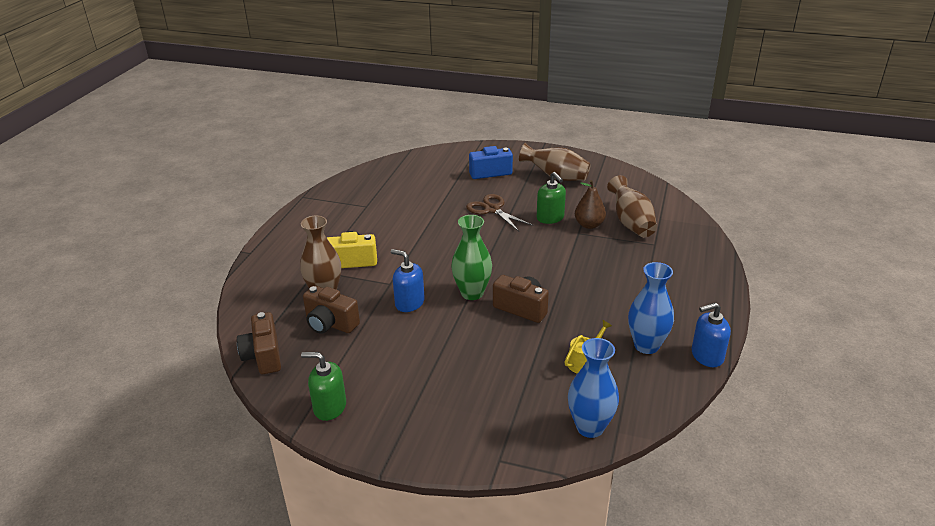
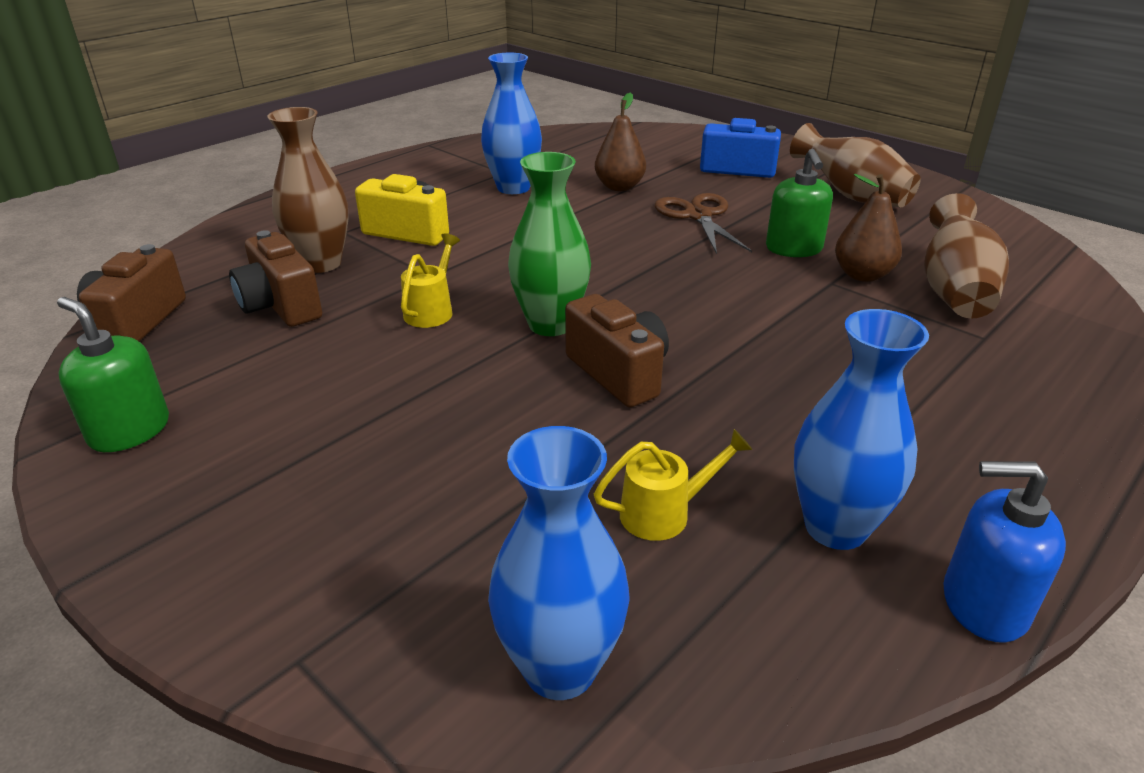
camera: 25 degrees right, 0 degrees up
blue soap dispenser [391,249,425,312] -> yellow watering can [401,233,460,328]
none -> blue vase [481,53,542,194]
none -> brown pear [595,92,646,191]

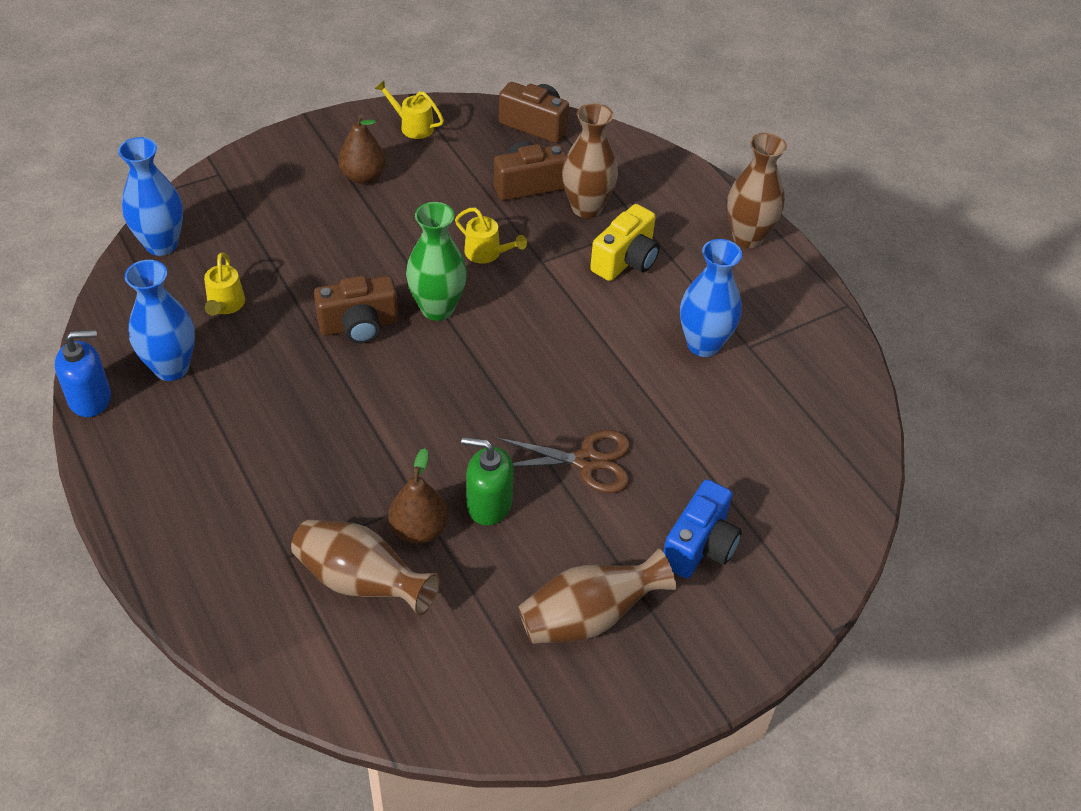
camera: 105 degrees right, 15 degrees up
green soap dispenser [57,297,169,452] -> yellow watering can [375,80,444,139]
brown pear [595,92,646,191] -> brown pear moved to [338,114,386,184]
blue soap dispenser [943,461,1066,643] -> blue soap dispenser turned 45 degrees clockwise [55,330,111,417]
none -> brown vase [727,133,787,248]

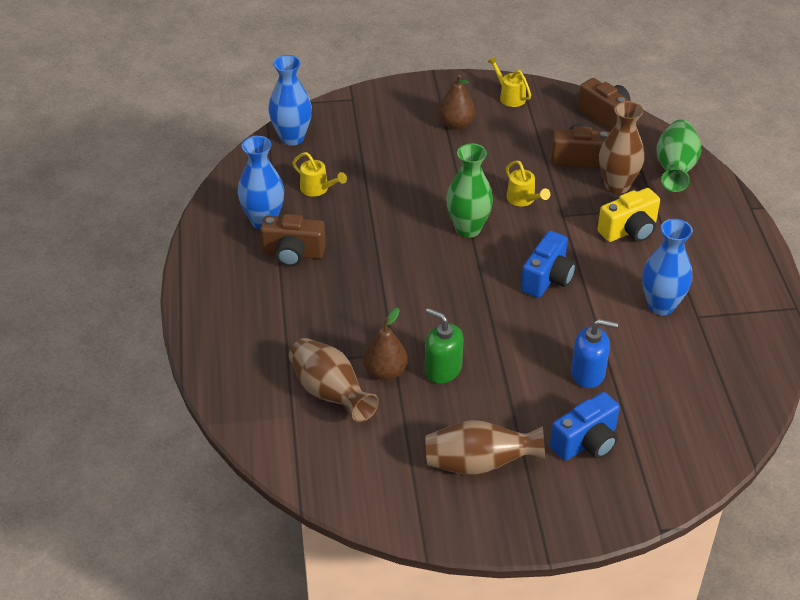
camera: 25 degrees right, 5 degrees down
blue soap dispenser [55,330,111,417] -> blue soap dispenser moved to [571,319,618,388]
yellow watering can [204,252,245,316] -> yellow watering can turned 75 degrees counterclockwise [292,152,347,197]
brown camera [314,276,398,344] -> brown camera moved to [260,214,326,267]
brown scissors [496,430,630,493] -> none
brown vase [727,133,787,248] -> none
none -> blue camera [521,231,576,298]
none -> green vase [656,120,702,192]

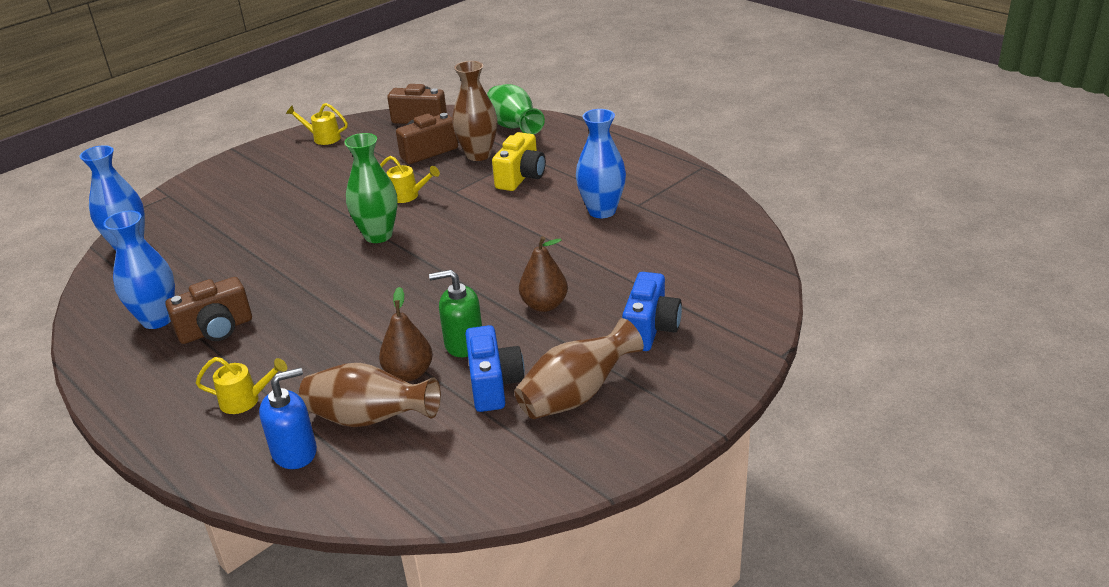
camera: 35 degrees left, 10 degrees down
yellow watering can [292,152,347,197] -> yellow watering can moved to [196,357,287,414]
brown pear [438,75,475,130] -> brown pear moved to [519,236,568,312]
blue camera [521,231,576,298] -> blue camera moved to [465,325,525,412]
blue soap dispenser [571,319,618,388] -> blue soap dispenser moved to [259,367,317,469]

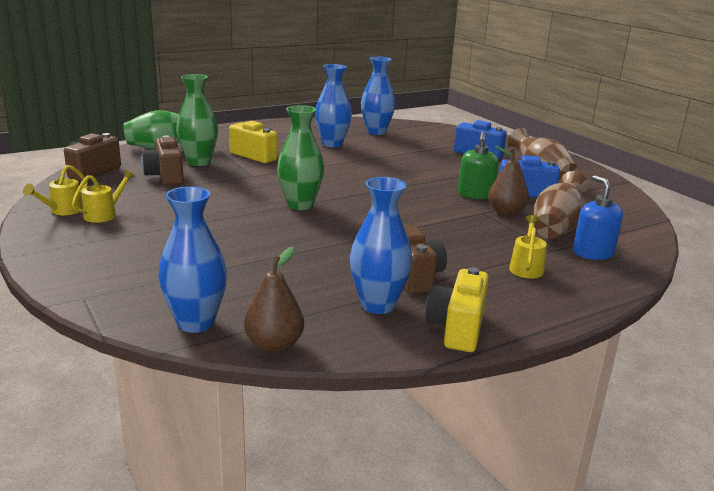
camera: 80 degrees left, 10 degrees down
yellow watering can [380,156,440,203] -> yellow watering can moved to [71,170,135,223]
brown vase [452,61,498,161] -> green vase [176,74,218,166]
brown pear [519,236,568,312] -> brown pear moved to [244,247,304,353]
none -> blue vase [361,56,395,135]
none -> yellow camera [426,267,489,352]

